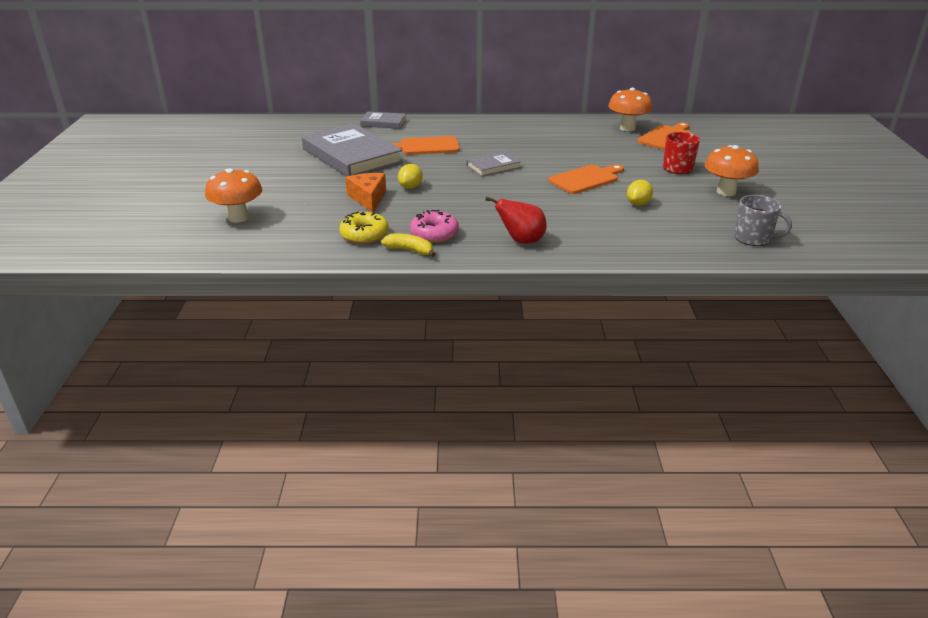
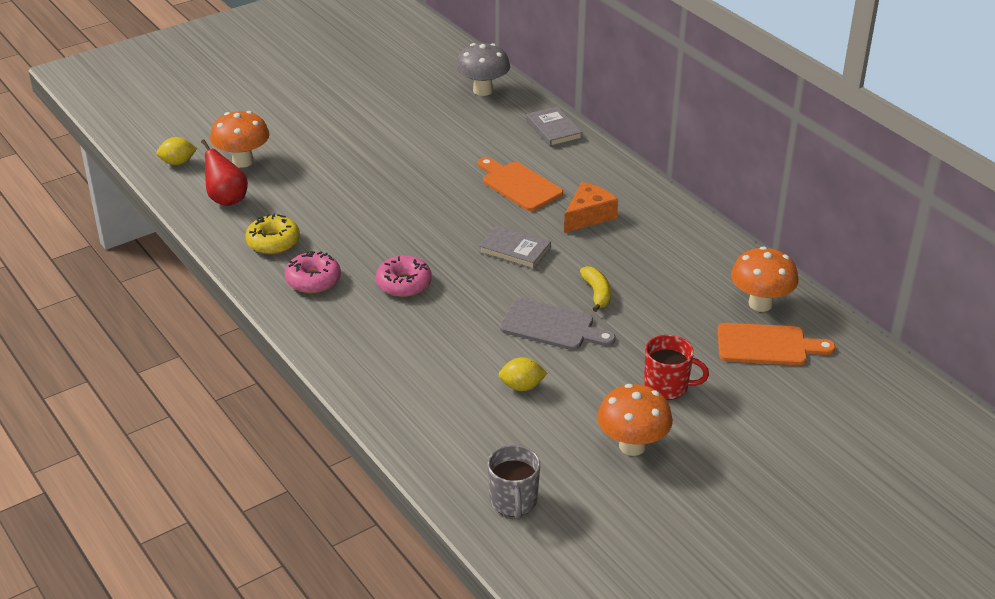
camera: 55 degrees right, 5 degrees up
grey book [302,123,403,176] -> none
orange cheese [345,173,386,213] -> orange cheese moved to [564,182,618,233]
yellow banana [381,234,435,257] -> yellow banana moved to [580,266,611,312]
yellow lemon [398,164,423,189] -> yellow lemon moved to [156,137,197,165]
red pear [485,196,547,244] -> red pear moved to [201,139,248,206]
orange cutting board [549,164,624,194] -> grey cutting board [500,298,616,350]
none -> pink donut [376,255,432,297]
none -> grey mushroom [456,43,510,96]

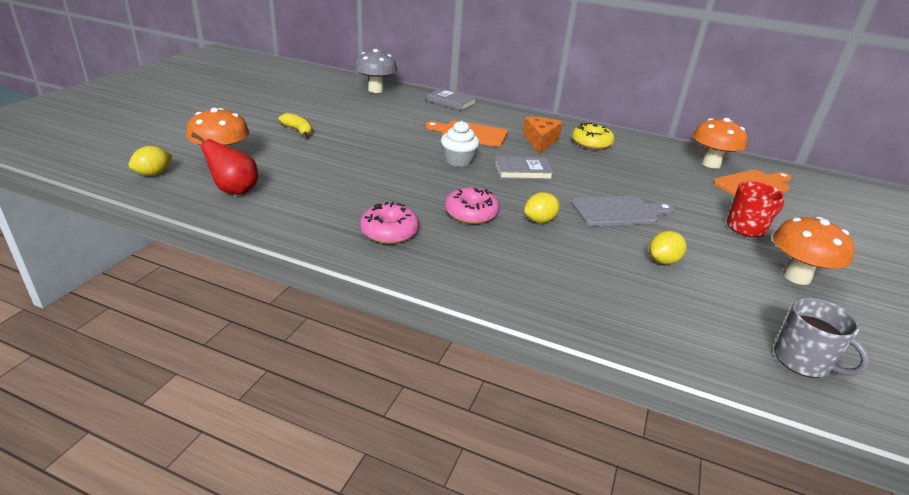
camera: 35 degrees left, 5 degrees down
yellow donut [245,213,300,254] -> yellow donut moved to [572,123,615,150]
yellow banana [580,266,611,312] -> yellow banana moved to [279,113,312,137]
none -> white cupcake [441,121,480,167]
none -> yellow lemon [524,192,560,223]

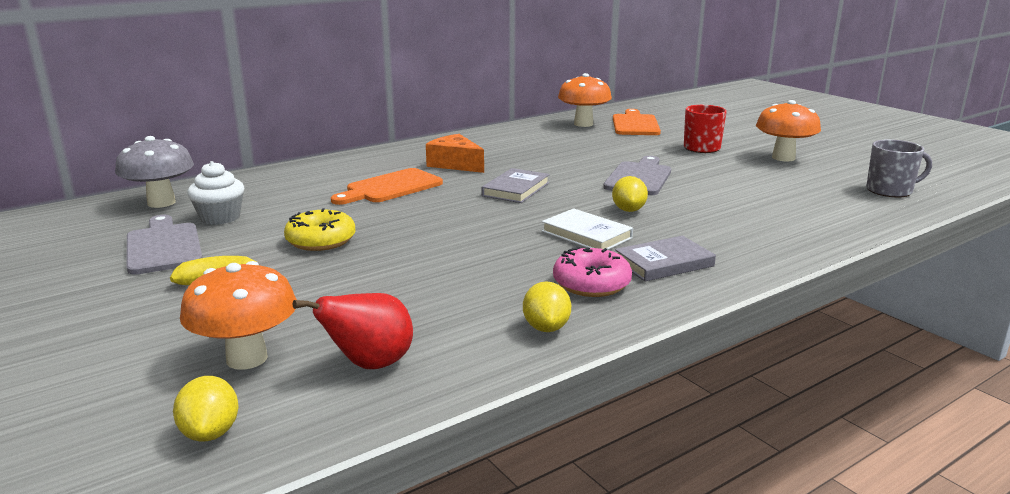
camera: 55 degrees left, 10 degrees down
grey book [427,88,476,111] -> grey book moved to [615,236,716,282]
white cupcake [441,121,480,167] -> white cupcake moved to [187,161,244,225]
pink donut [445,187,500,224] -> white book [542,208,633,250]
yellow donut [572,123,615,150] -> yellow donut moved to [284,208,356,251]
yellow lemon [649,231,687,264] -> yellow lemon moved to [523,281,571,332]
none -> grey cutting board [127,215,202,275]

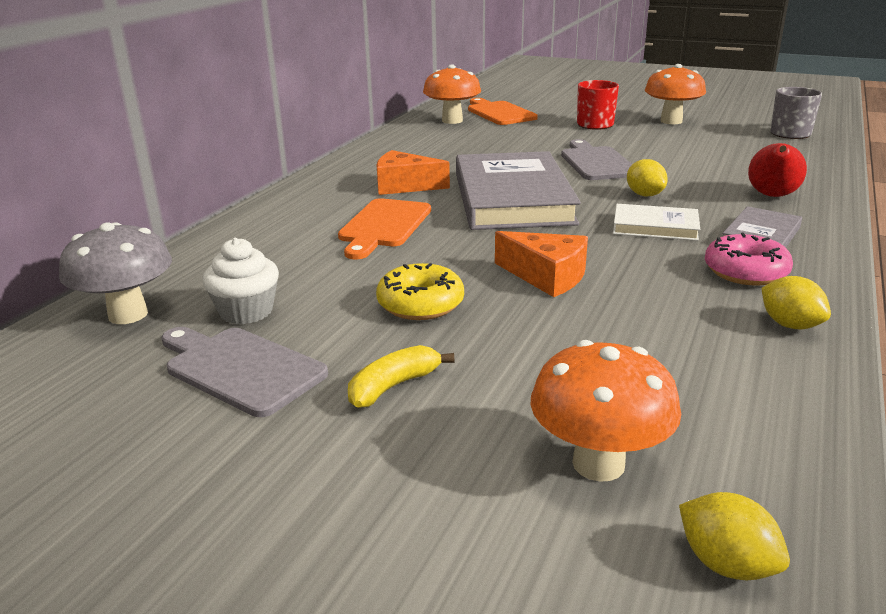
camera: 30 degrees left, 5 degrees up
red pear [292,293,413,369] -> red pear moved to [748,143,807,197]
grey book [482,168,550,203] -> grey book [456,151,581,230], size x2.08
none -> orange cheese [495,231,588,297]

